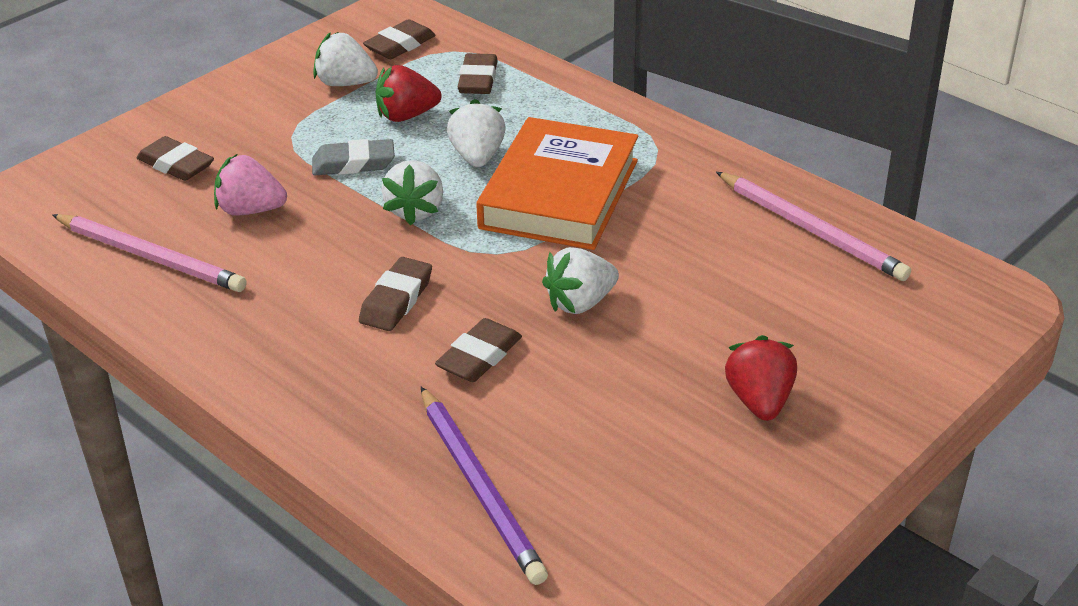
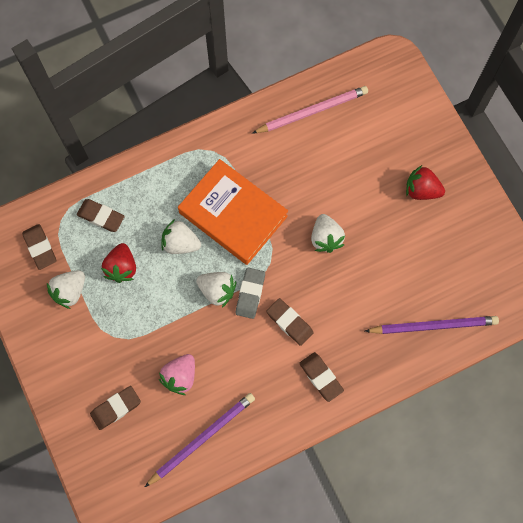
camera: 70 degrees left, 35 degrees up
pink pencil [52,214,247,292] -> purple pencil [145,393,255,487]
grey eraser [312,139,395,175] -> grey eraser moved to [236,268,265,319]
brown eraser [435,318,522,382] -> brown eraser moved to [299,352,344,402]

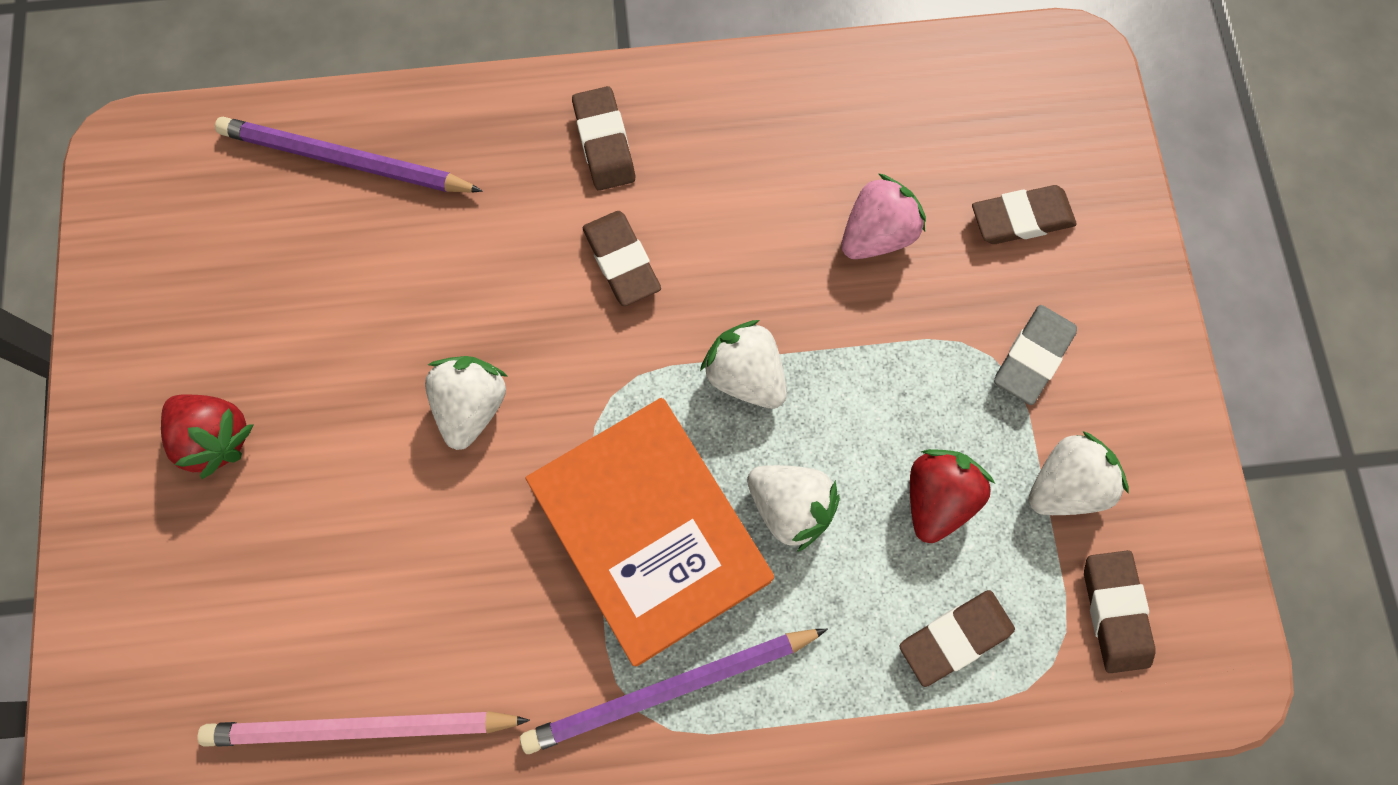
camera: 160 degrees left, 0 degrees up
brown eraser [77,199,125,232] -> brown eraser turned 75 degrees counterclockwise [899,590,1015,687]
purple pencil [145,393,255,487] -> purple pencil moved to [520,629,828,754]
grey eraser [236,268,265,319] -> grey eraser moved to [994,305,1077,405]

